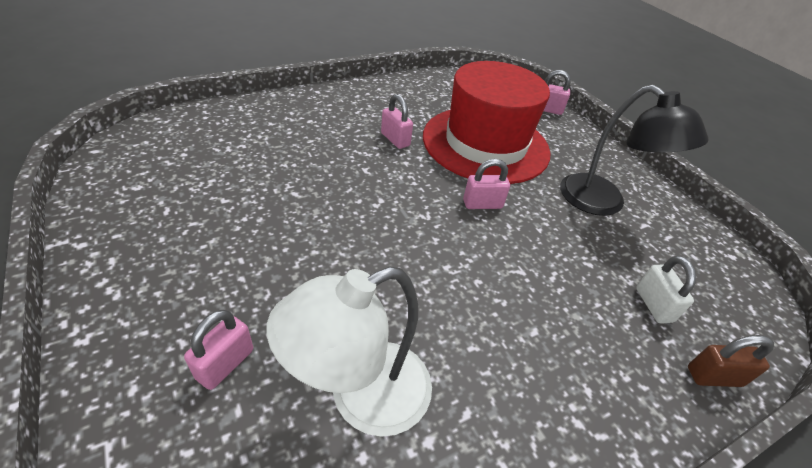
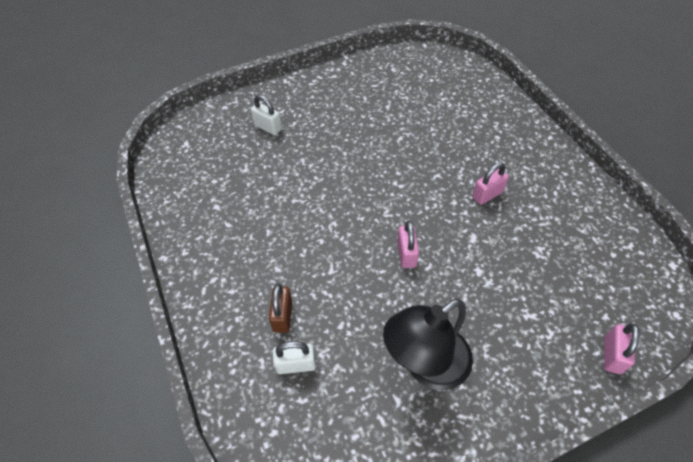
camera: 100 degrees right, 10 degrees up
pink padlock [184,310,253,390] -> white padlock [251,95,282,135]
white lamp [266,267,432,437] -> none
red hat [423,61,550,184] -> none
brown padlock [688,335,774,387] -> brown padlock moved to [269,284,292,333]

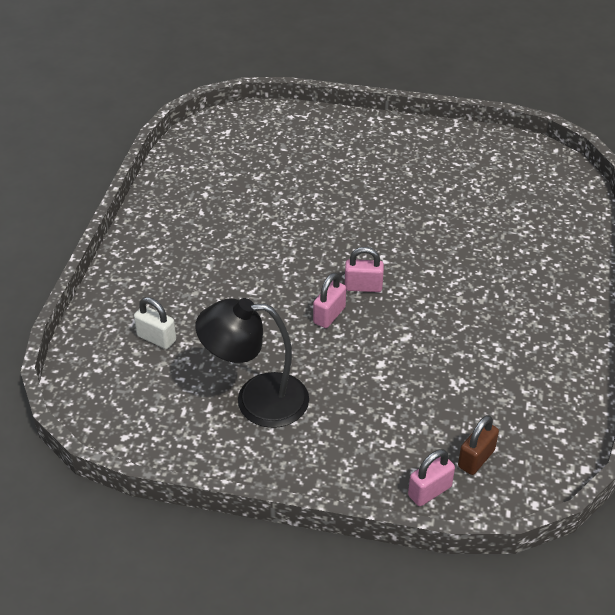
camera: 35 degrees right, 10 degrees down
white padlock [251,95,282,135] -> none
brown padlock [269,284,292,333] -> brown padlock moved to [458,415,499,475]
pink padlock [472,163,509,205] -> pink padlock moved to [345,247,384,292]

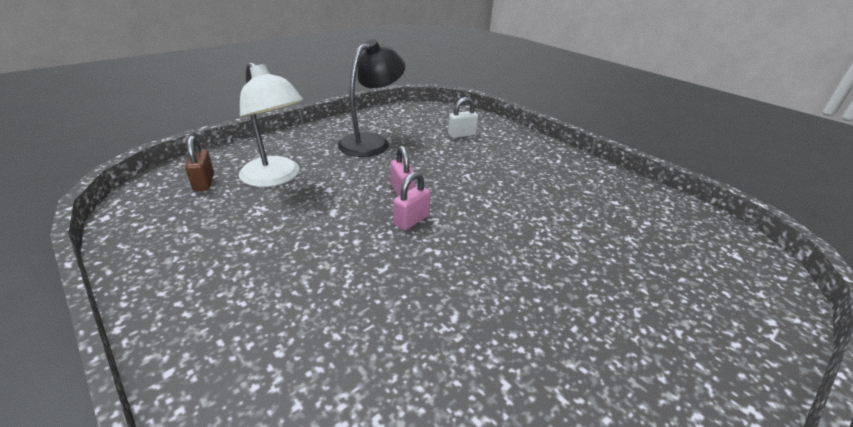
camera: 125 degrees right, 10 degrees down
pink padlock [408,449,455,506] -> none
none -> white lamp [239,62,303,187]

